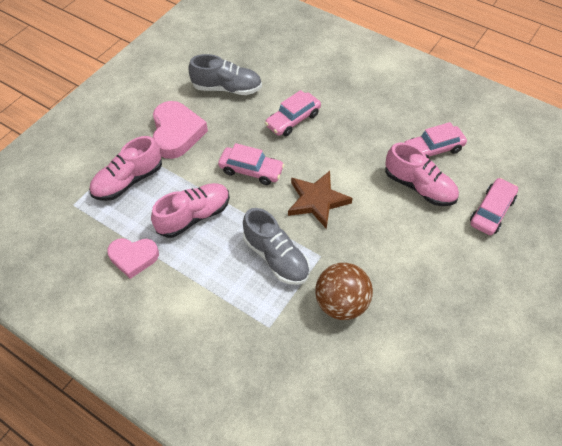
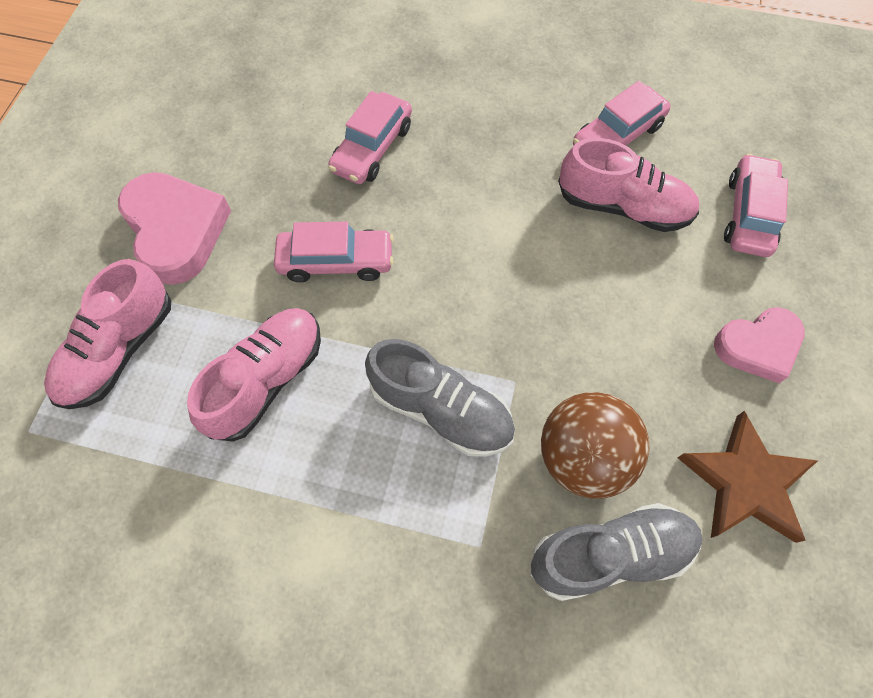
camera: 20 degrees left, 10 degrees up
pink heart [107,238,159,279] -> pink heart moved to [714,307,805,383]
grey shoe [188,54,262,95] -> grey shoe moved to [530,503,702,601]
brown star [288,171,353,229] -> brown star moved to [678,411,817,543]

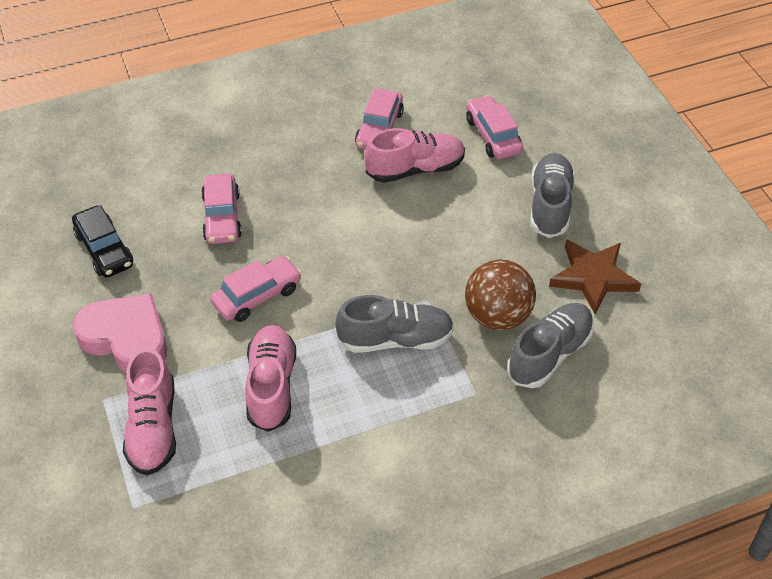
camera: 35 degrees left, 15 degrees down
pink heart [714,307,805,383] -> grey shoe [530,153,575,238]
none -> black car [72,205,133,277]

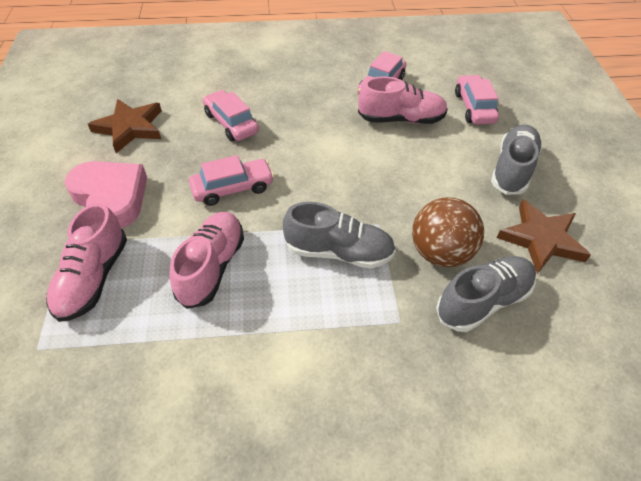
camera: 15 degrees right, 0 degrees up
black car [72,205,133,277] -> brown star [88,99,162,153]
pink car [201,174,242,244] -> pink car turned 135 degrees clockwise [203,90,259,141]

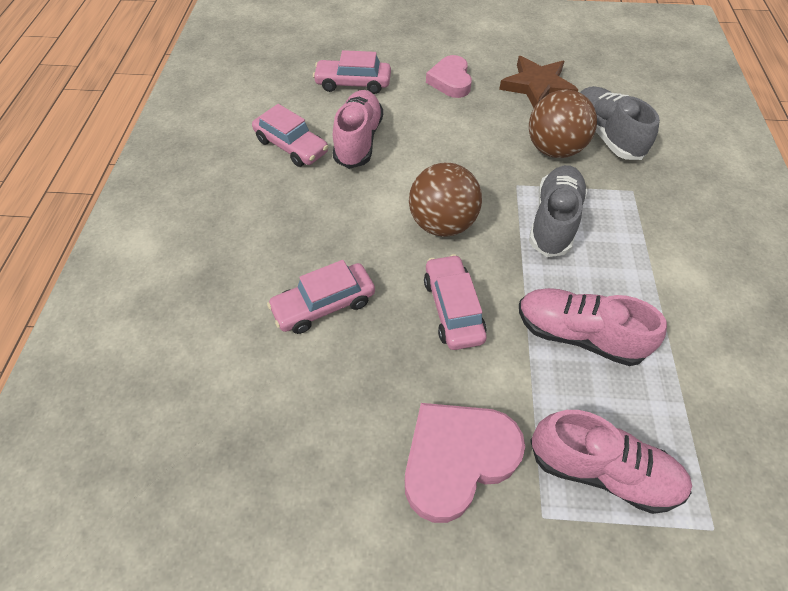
camera: 80 degrees left, 5 degrees up
brown star [88,99,162,153] -> none
grey shoe [491,125,542,195] -> pink heart [426,55,472,98]
none -> brown ball [409,163,482,237]

